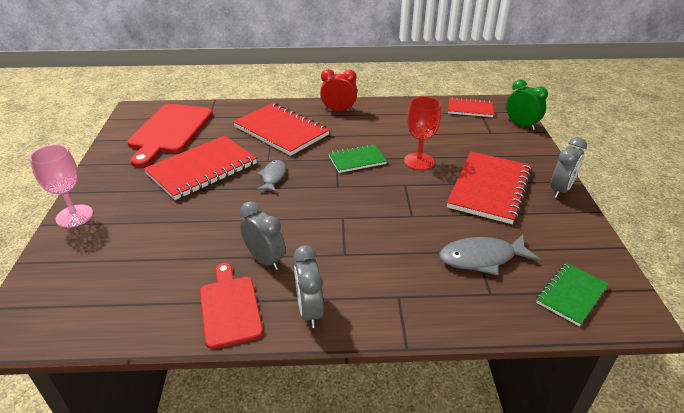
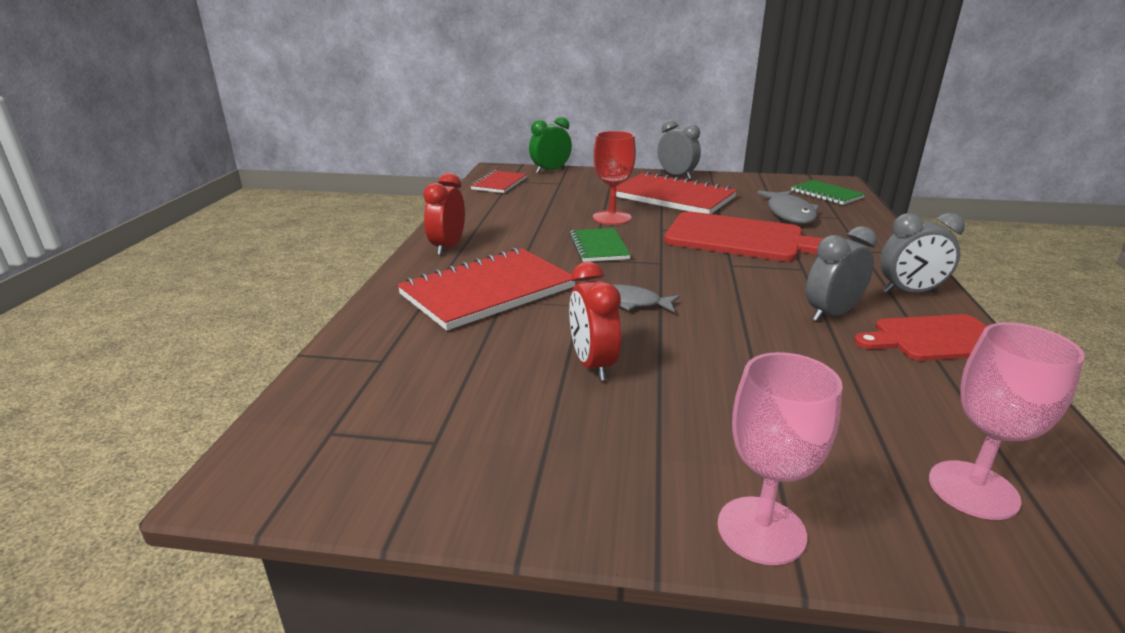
camera: 80 degrees left, 10 degrees down
red cutting board [127,104,213,167] -> red cutting board moved to [664,211,824,262]
red notebook [144,135,257,200] -> red clock [569,262,621,381]
none -> pink goblet [929,323,1085,520]

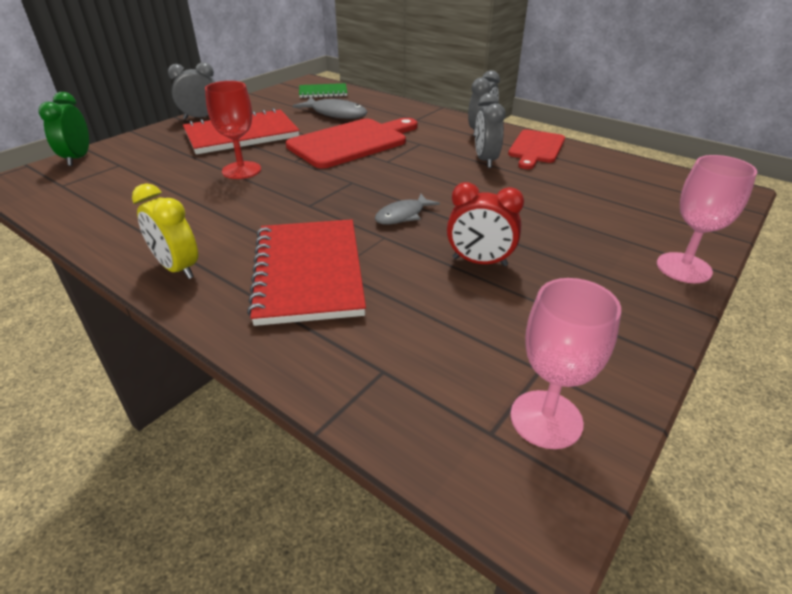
camera: 60 degrees left, 10 degrees up
red clock [423,173,465,255] -> yellow clock [132,183,198,279]
red notebook [470,170,527,193] -> none
green notebook [570,228,631,262] -> none
pink goblet [929,323,1085,520] -> pink goblet moved to [510,278,621,449]

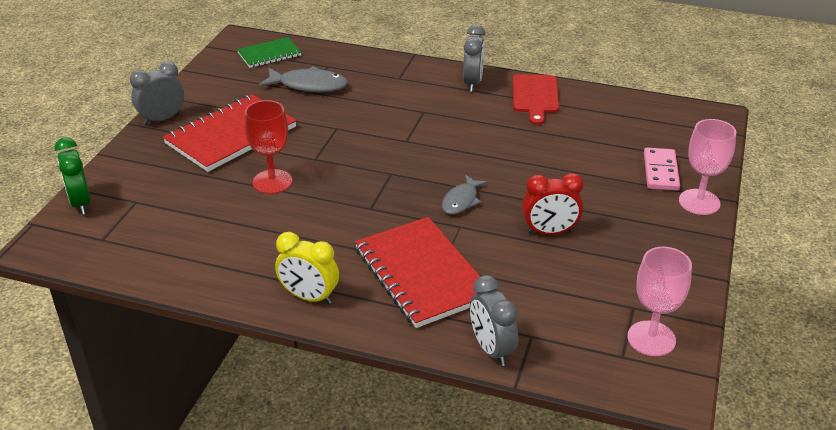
camera: 20 degrees left, 0 degrees up
red cutting board [286,118,418,168] -> none
grey clock [475,93,505,168] -> grey clock moved to [470,275,518,366]
none -> pink domino [644,148,680,191]

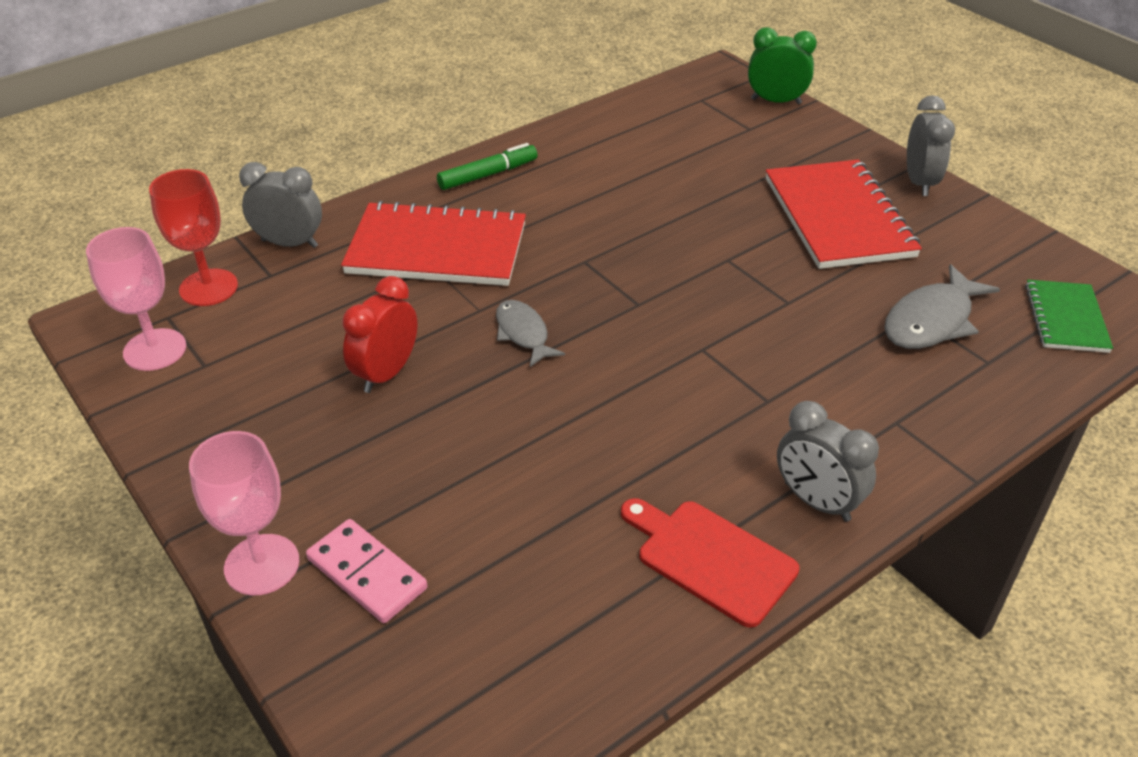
camera: 125 degrees right, 5 degrees up
red goblet [244,100,292,194] -> red goblet moved to [149,169,238,306]
yellow clock [275,232,339,304] -> green marker [437,143,537,190]

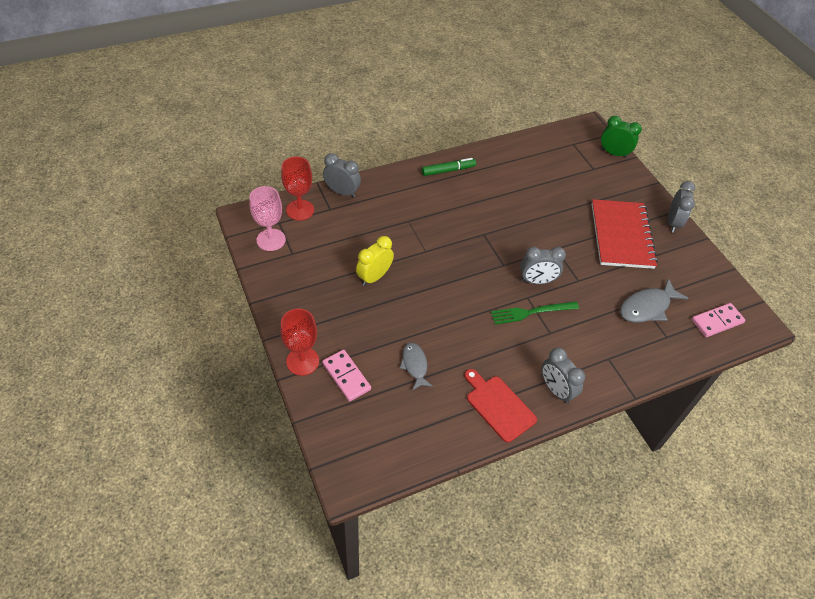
camera: 10 degrees right, 10 degrees up
pink goblet [189,431,299,595] -> red goblet [280,309,319,376]
red notebook [341,201,526,286] -> none
red clock [342,276,418,393] -> yellow clock [356,236,394,286]
grey fish [496,300,565,367] -> grey fish moved to [400,343,433,390]
green notebook [1025,280,1113,353] -> pink domino [692,303,746,337]
none -> green fork [491,301,579,324]
none -> grey clock [520,247,566,284]

